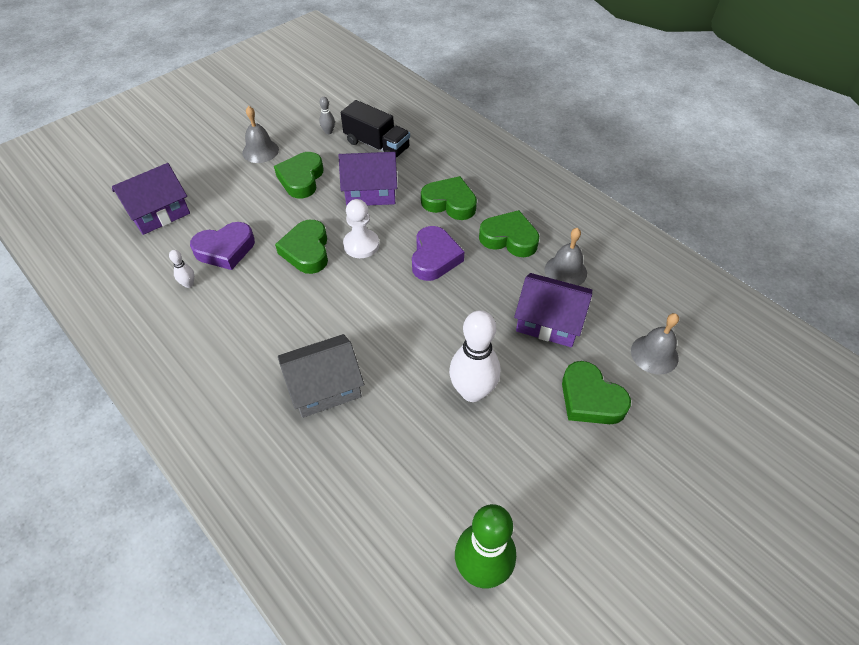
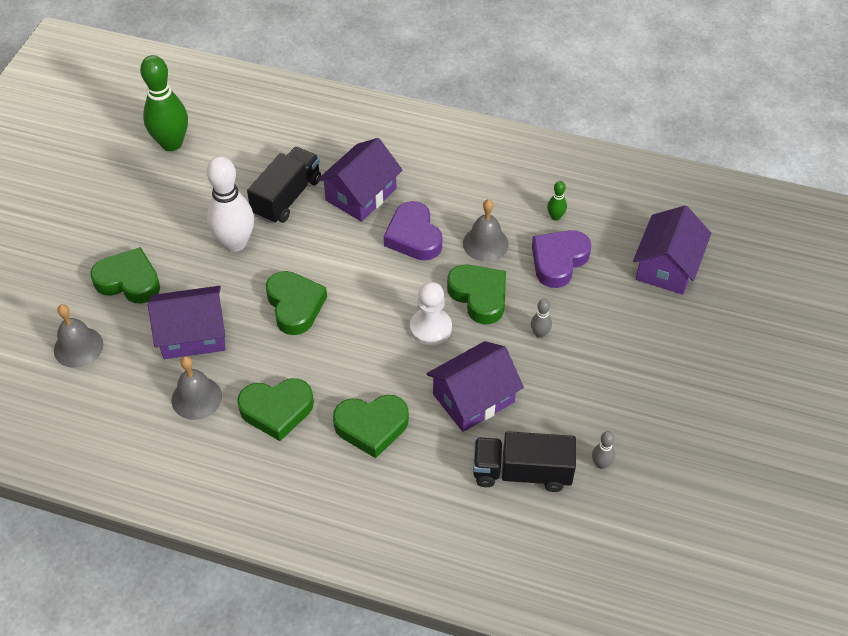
camera: 150 degrees right, 0 degrees up
white bowling pin [169,250,194,288] -> green bowling pin [547,181,567,221]
grey bell [242,106,279,163] -> grey bell moved to [463,199,509,262]
green heart [274,152,323,198] -> green heart moved to [266,271,327,335]
grey house [278,334,364,418] -> purple house [317,138,402,222]
purple heart [412,226,464,281] -> purple heart moved to [384,201,442,261]
none -> black truck [247,147,321,224]
none -> grey bowling pin [531,299,552,338]

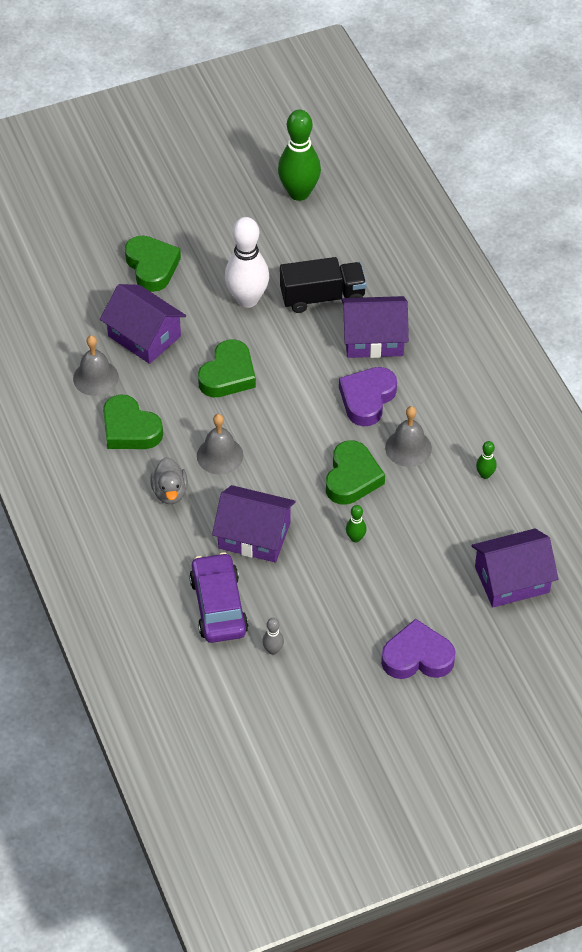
camera: 50 degrees right, 0 degrees up
grey bell [54,304,103,368] -> grey bell moved to [197,414,243,475]
green heart [333,395,409,458] -> grey duck [150,457,188,504]
white pawn [410,282,452,346] -> none
black truck [473,431,576,492] -> purple car [189,552,248,643]
grey bowling pin [531,299,552,338] -> green bowling pin [346,505,367,543]
purple heart [532,230,591,288] -> purple heart moved to [381,619,456,679]

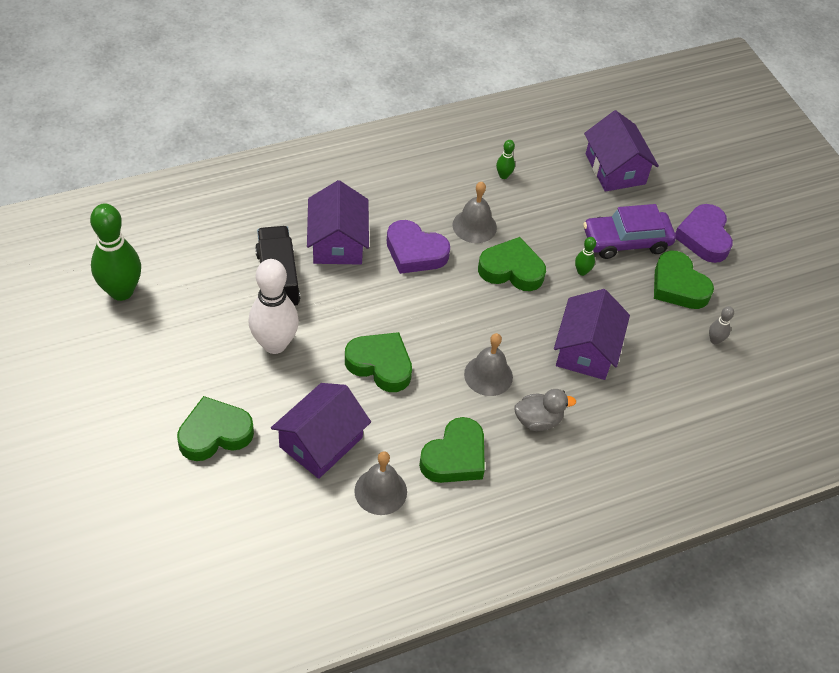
camera: 95 degrees left, 0 degrees up
purple car [189,552,248,643] -> purple car moved to [583,204,676,259]
none -> green heart [654,250,714,309]

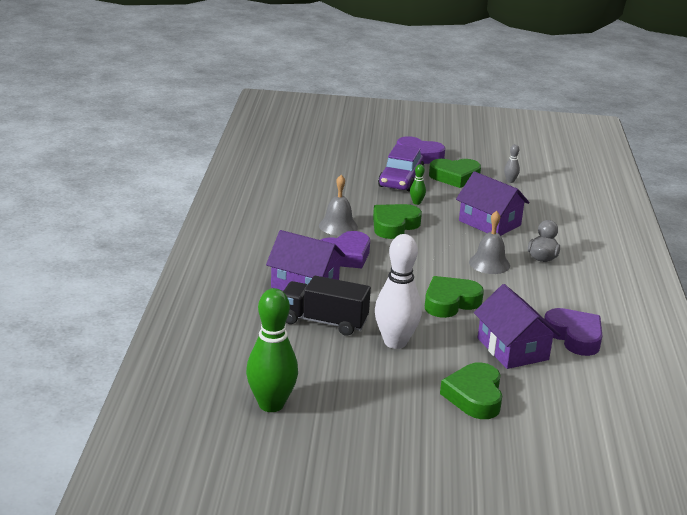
camera: 60 degrees left, 25 degrees down
grey bell [354,451,407,515] -> purple heart [544,308,602,356]
green heart [419,417,485,483] -> none
green bowling pin [496,140,515,179] -> none
purple house [584,110,659,192] -> none

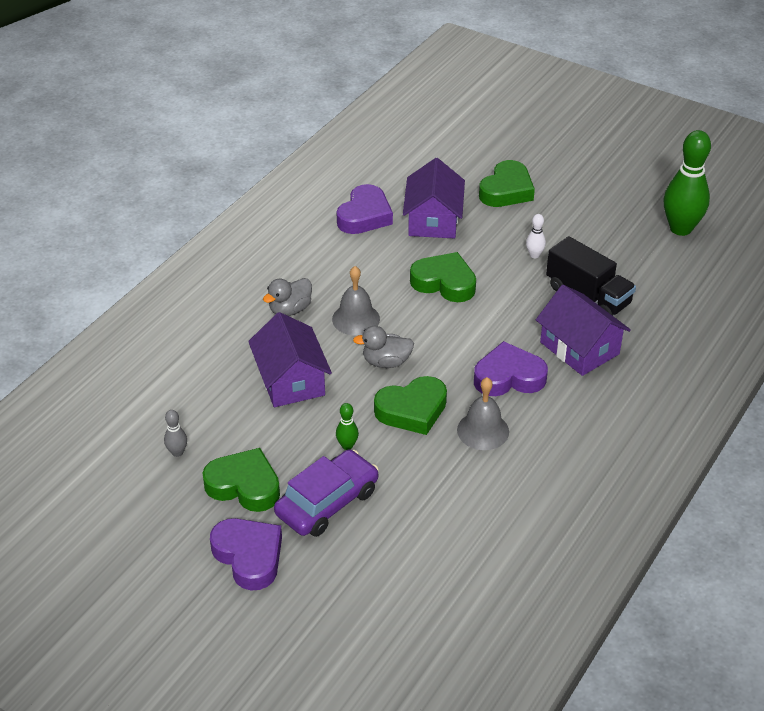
camera: 150 degrees left, 15 degrees up
white bowling pin [375,234,422,349] -> white bowling pin [526,214,546,258], size x0.43
green heart [425,276,484,318] -> green heart turned 150 degrees counterclockwise [410,252,476,302]
purple heart [544,308,602,356] -> purple heart turned 150 degrees counterclockwise [336,184,393,234]
none -> grey duck [353,326,414,368]

